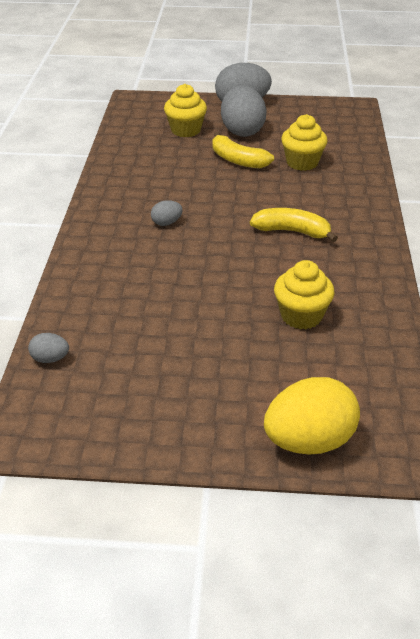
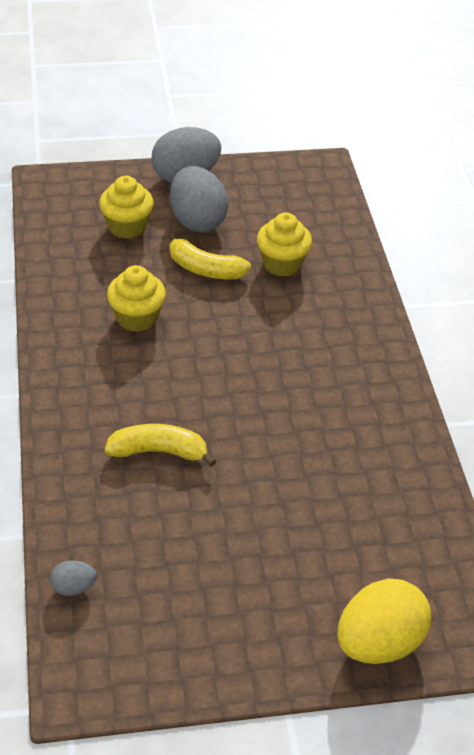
camera: 15 degrees left, 5 degrees up
grey egg [151,200,183,226] -> none
yellow banana [250,208,338,242] -> yellow banana moved to [105,424,216,467]
yellow cupcake [274,260,335,329] -> yellow cupcake moved to [107,265,166,332]

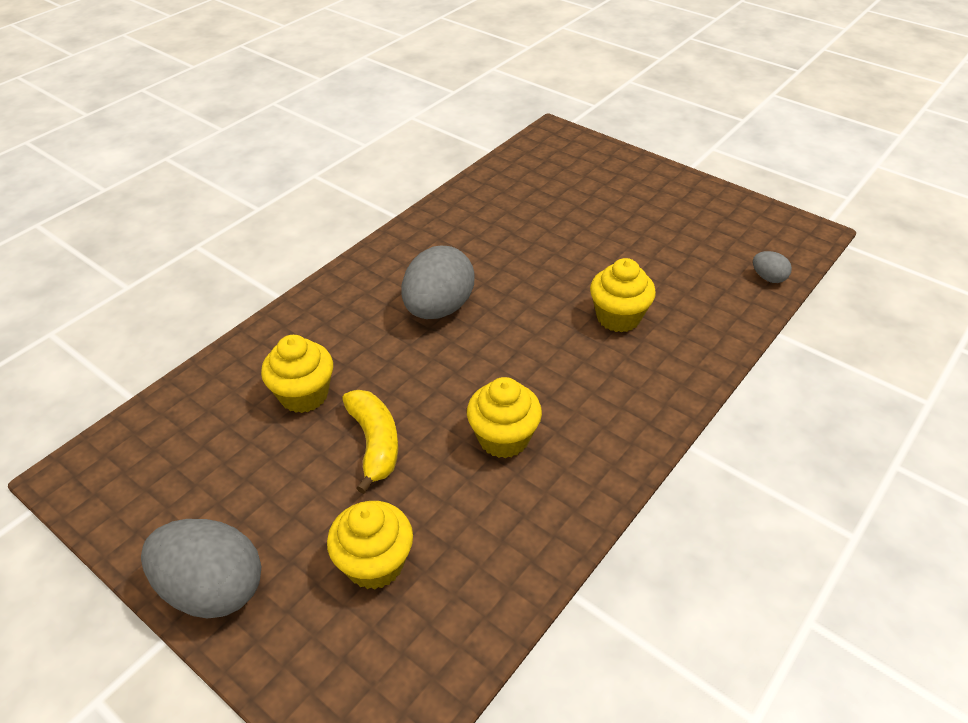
camera: 130 degrees left, 0 degrees up
yellow banana [105,424,216,467] -> yellow cupcake [590,258,656,332]
grey egg [170,166,229,232] -> grey egg moved to [402,246,474,319]
yellow egg [337,579,431,664] -> none

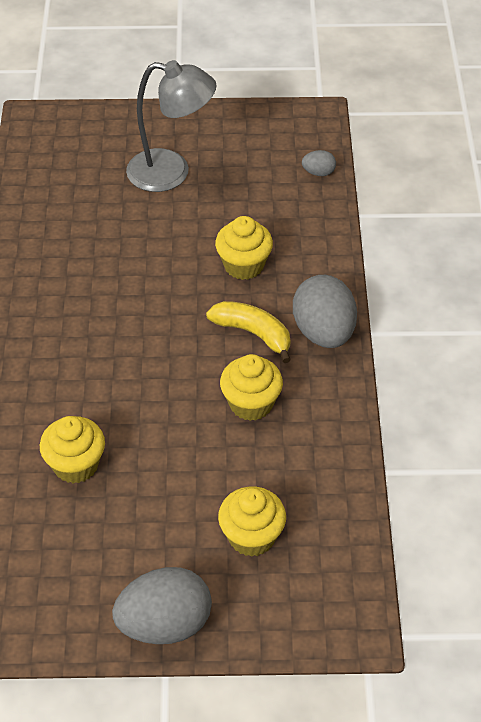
camera: 40 degrees left, 5 degrees up
yellow banana [342,390,398,494] -> yellow banana moved to [206,301,291,363]
grey egg [402,246,474,319] -> grey egg moved to [293,275,357,348]
none -> grey lamp [126,60,217,192]

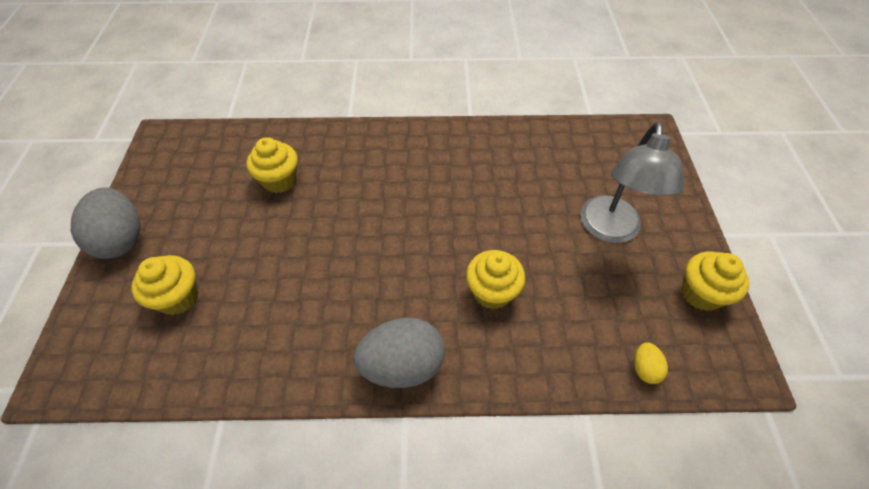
camera: 90 degrees right, 5 degrees up
yellow banana [206,301,291,363] -> none
yellow cupcake [220,354,283,421] -> yellow cupcake moved to [681,251,749,311]
grey egg [302,150,336,176] -> yellow egg [634,342,668,384]

